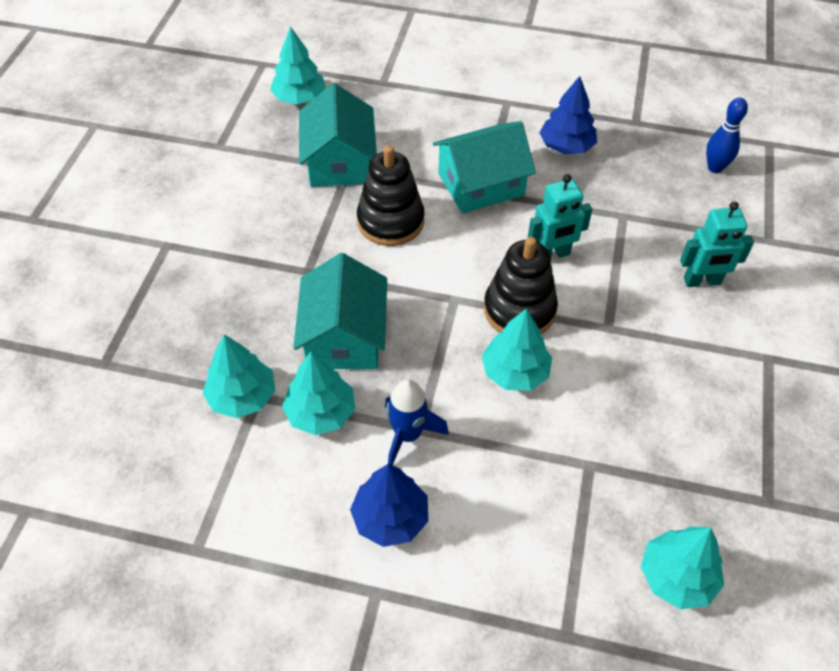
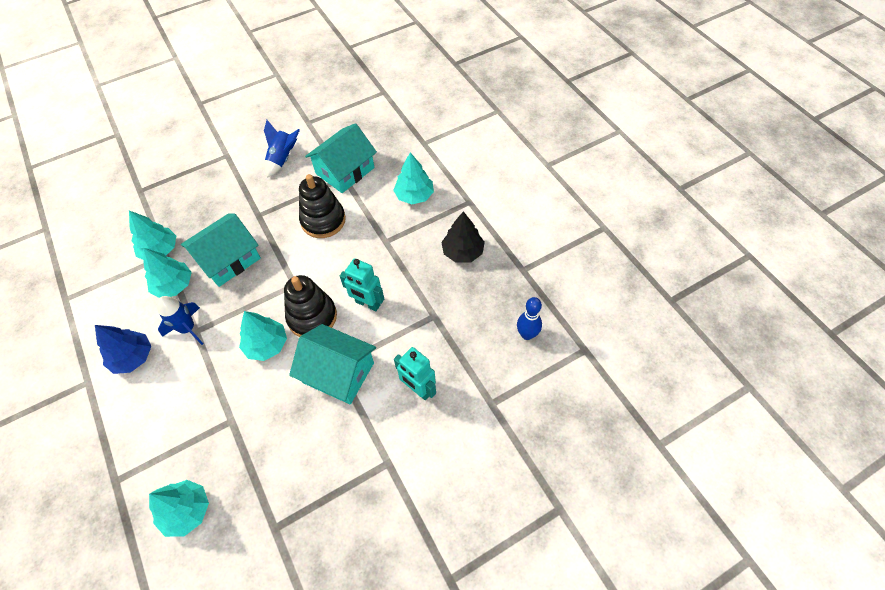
camera: 50 degrees right, 5 degrees up
turquoise tree [270,26,326,104] -> turquoise tree moved to [393,152,434,204]
turquoise house [433,121,536,214] -> turquoise house moved to [289,324,376,404]
blue tree [540,76,597,154] -> black tree [441,211,485,263]
none -> blue rocket [264,120,300,178]

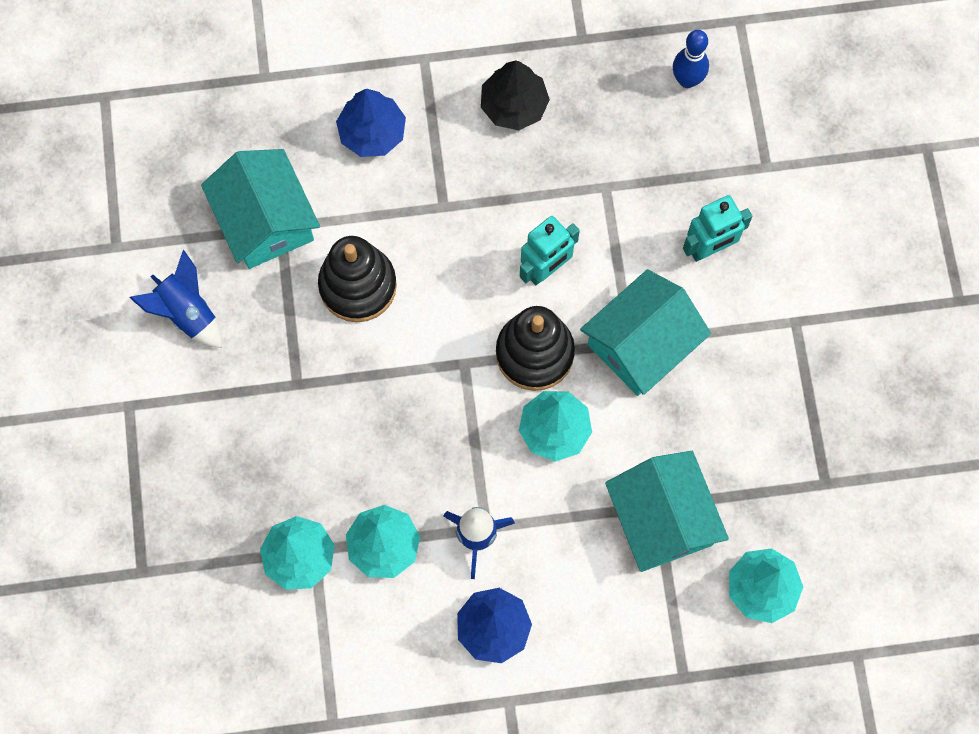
camera: 70 degrees left, 15 degrees up
turquoise house [181,213,261,287] -> turquoise house moved to [605,451,729,572]
turquoise tree [393,152,434,204] -> blue tree [336,89,406,157]

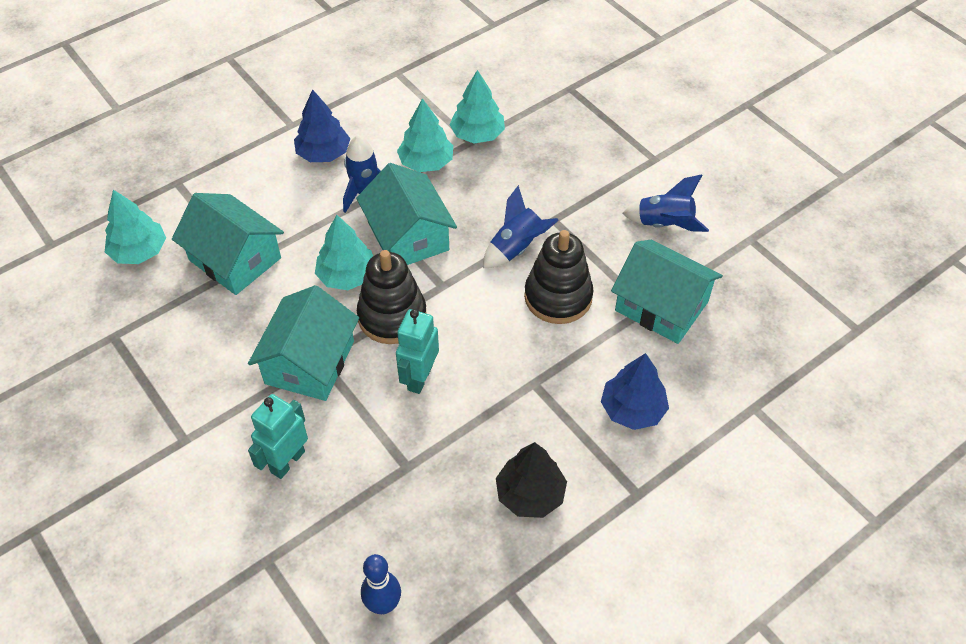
camera: 150 degrees right, 20 degrees down
none -> turquoise house [356,163,457,265]
none -> blue rocket [483,185,559,268]

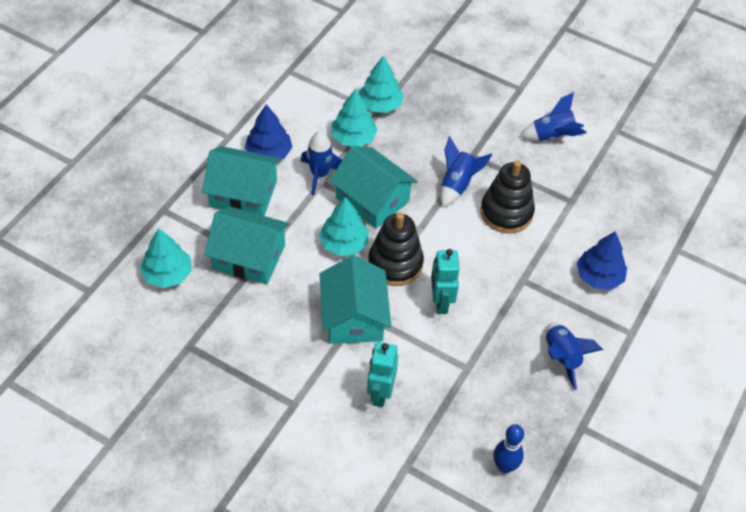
camera: 25 degrees left, 0 degrees up
black tree [496,442,567,518] -> blue rocket [546,323,603,390]
turquoise house [611,240,723,344] -> turquoise house moved to [202,146,281,216]

